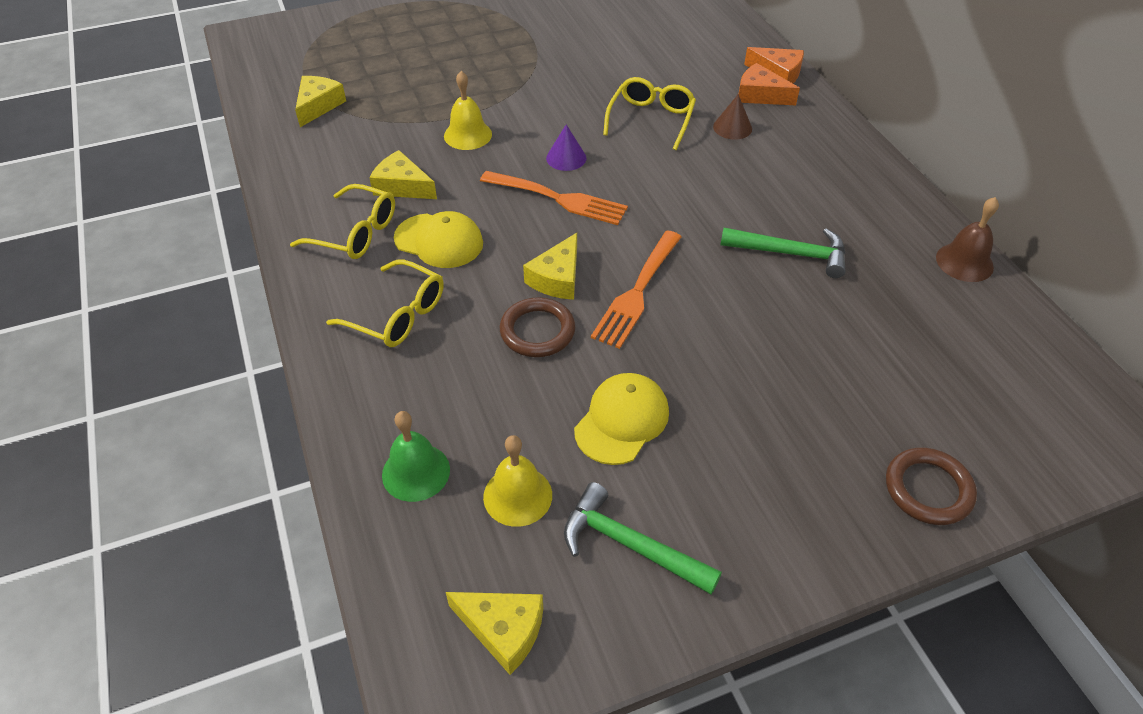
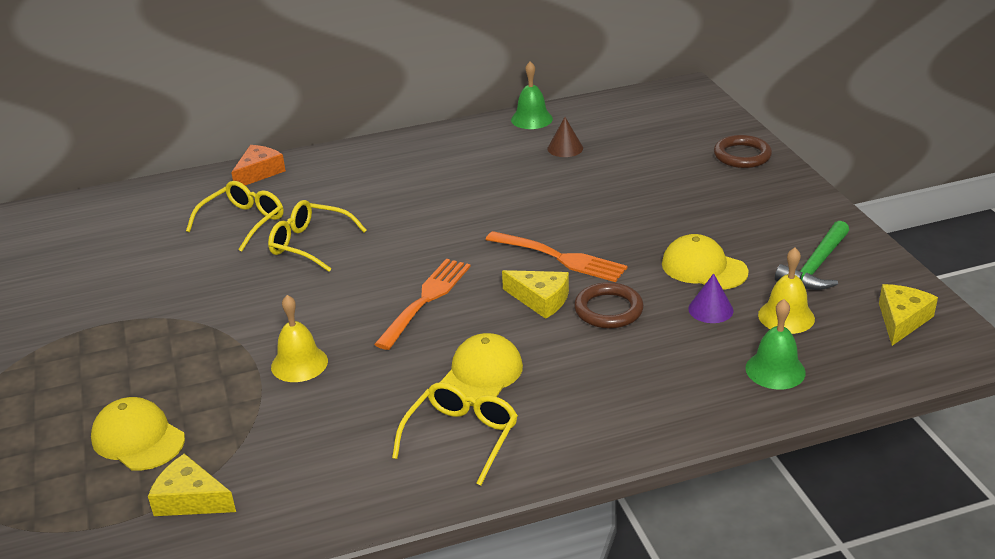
camera: 85 degrees left, 15 degrees down
yellow glasses [326,259,444,347] -> yellow glasses moved to [186,181,284,252]
yellow cheese [370,150,437,199] -> none
purple cone [546,124,586,171] -> purple cone moved to [688,273,733,323]
brown cone [713,94,752,140] -> brown cone moved to [548,117,583,157]
green hammer [720,228,846,278] -> none
orange cheese [739,63,800,105] -> none
brown bell [936,197,999,282] -> green bell [511,61,553,129]
none -> yellow cap [91,397,185,471]

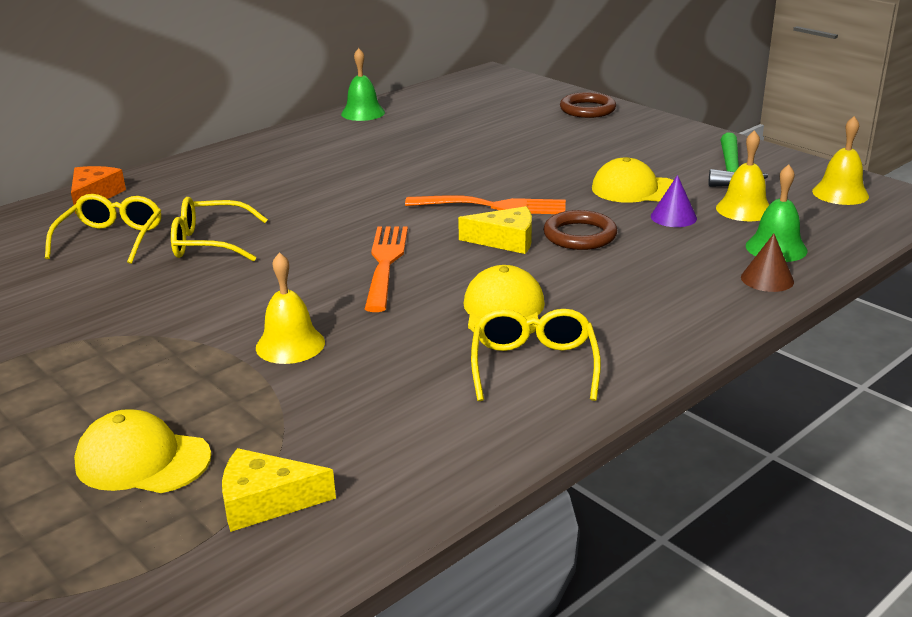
camera: 25 degrees left, 5 degrees down
brown cone [548,117,583,157] -> brown cone moved to [741,234,794,292]
yellow cheese [879,284,938,346] -> yellow bell [812,116,869,205]

